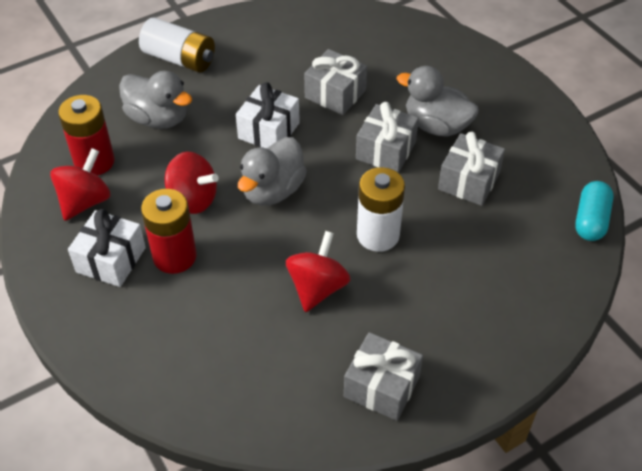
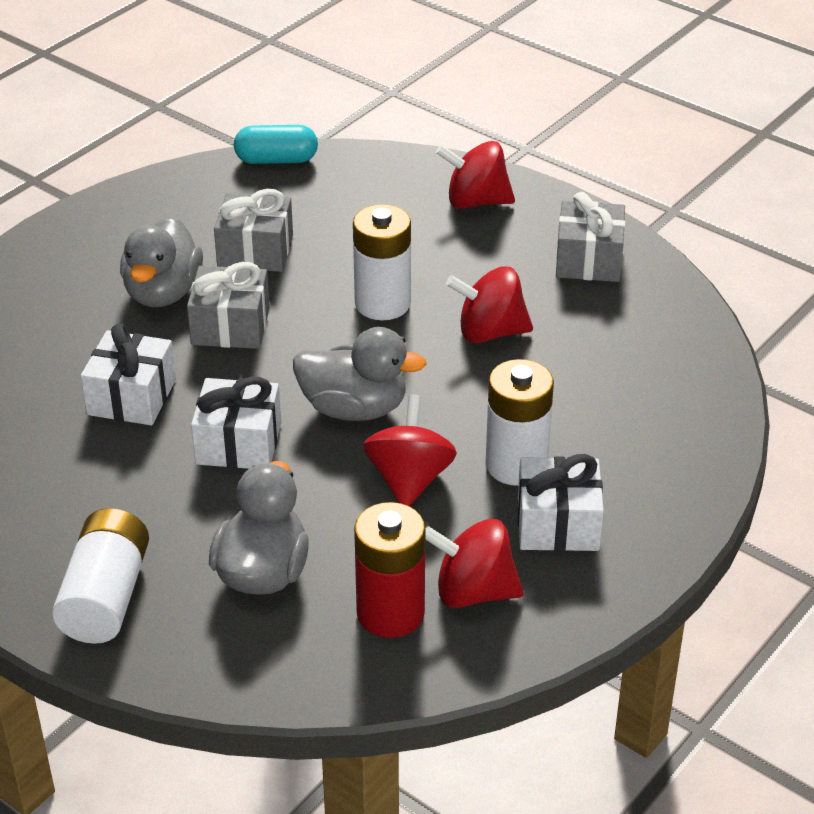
camera: 110 degrees left, 10 degrees down
red battery [141,189,196,274] -> white battery [486,359,554,486]
grey gift [304,49,367,115] -> white gift [81,323,176,425]
none -> red spinning top [436,141,515,209]

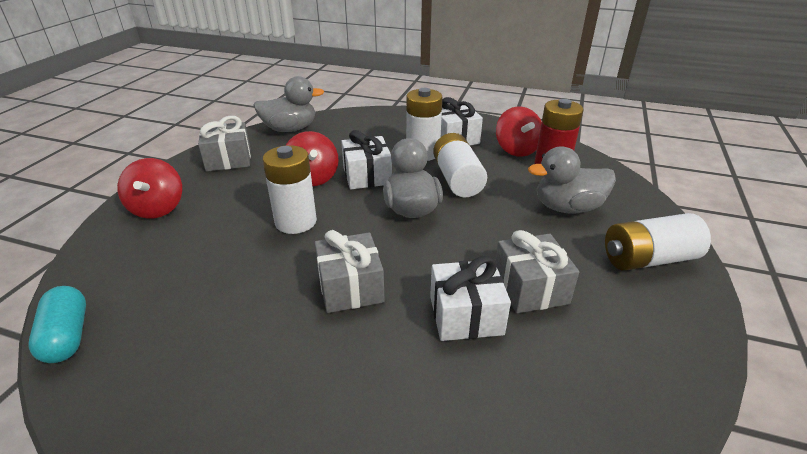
camera: 110 degrees left, 5 degrees down
grey duck [120,216,203,307] -> grey duck moved to [253,76,324,132]
white gift [191,376,281,469] -> white gift moved to [341,130,392,190]
grey gift [214,189,293,272] -> grey gift moved to [495,230,579,313]
red spinning top [363,394,457,507] -> white battery [433,133,487,198]

